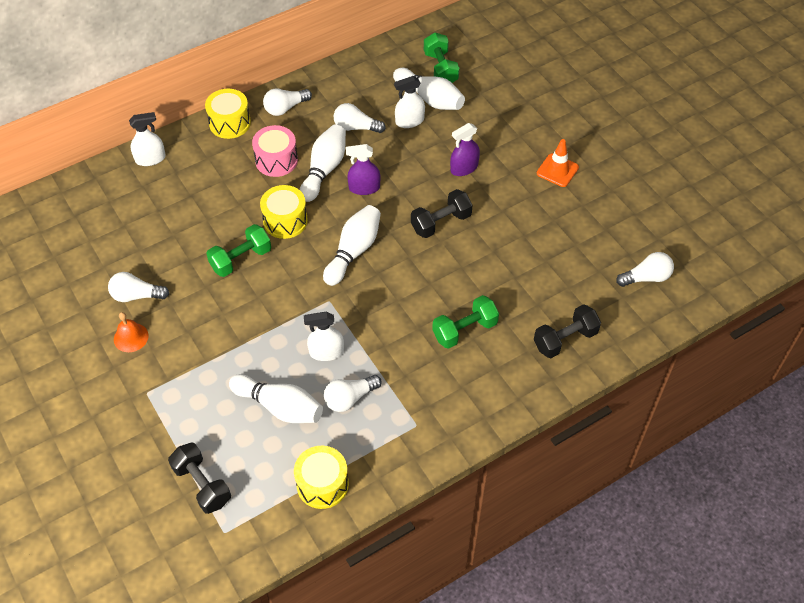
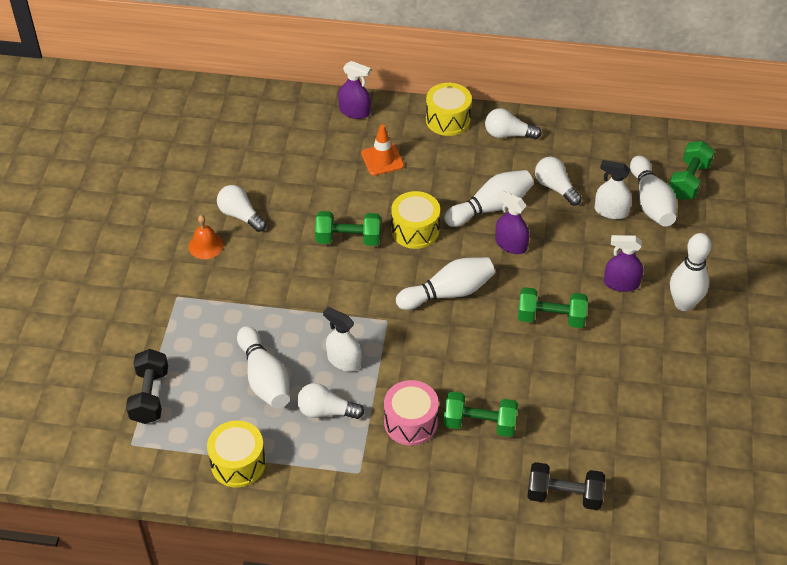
camera: 40 degrees right, 5 degrees down
white spray bottle [129,112,166,166] -> purple spray bottle [338,61,371,119]
pink drum [252,125,298,177] -> pink drum moved to [384,380,439,446]
black dumbbell [411,189,472,238] -> green dumbbell [518,287,588,328]
orange traffic cone [537,139,579,187] -> orange traffic cone moved to [361,124,404,175]
white light bulb [616,252,674,287] -> none
none -> white bowling pin [670,233,712,311]

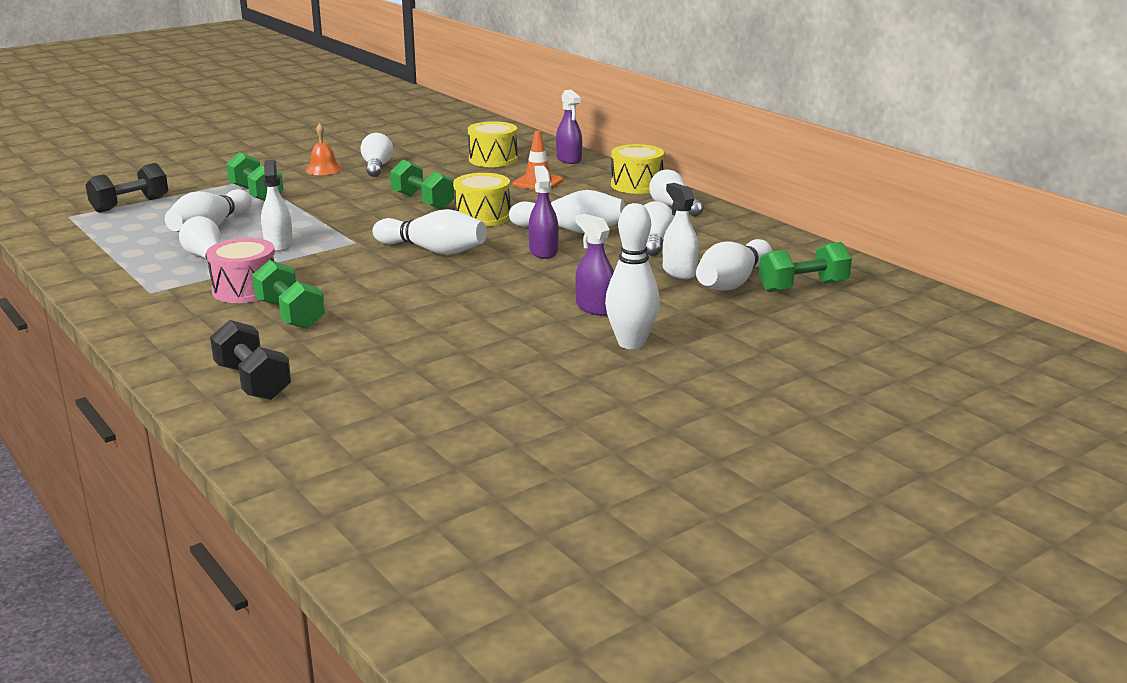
camera: 45 degrees right, 25 degrees down
yellow drum [207,421,266,488] -> yellow drum moved to [468,121,518,167]
green dumbbell [518,287,588,328] -> green dumbbell moved to [226,152,284,201]

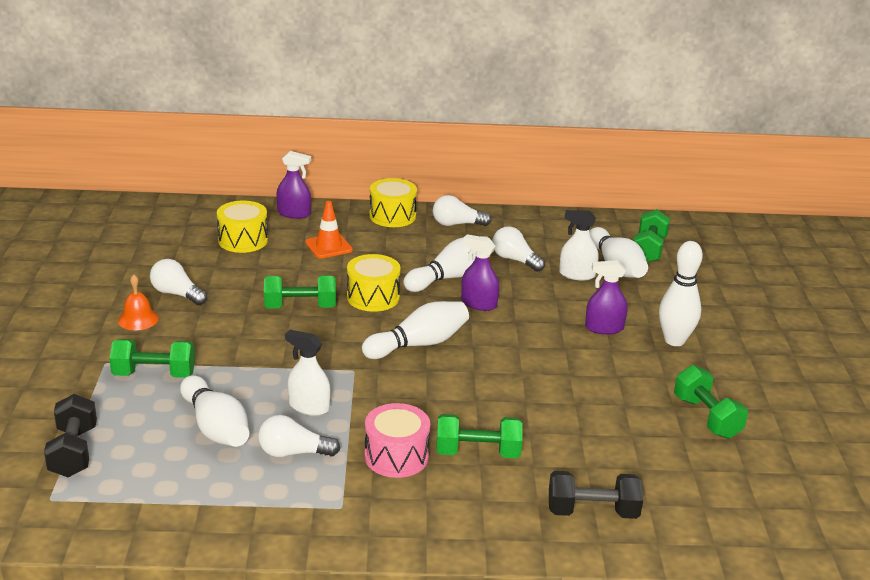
camera: 55 degrees left, 5 degrees up
none -> green dumbbell [674,365,748,439]

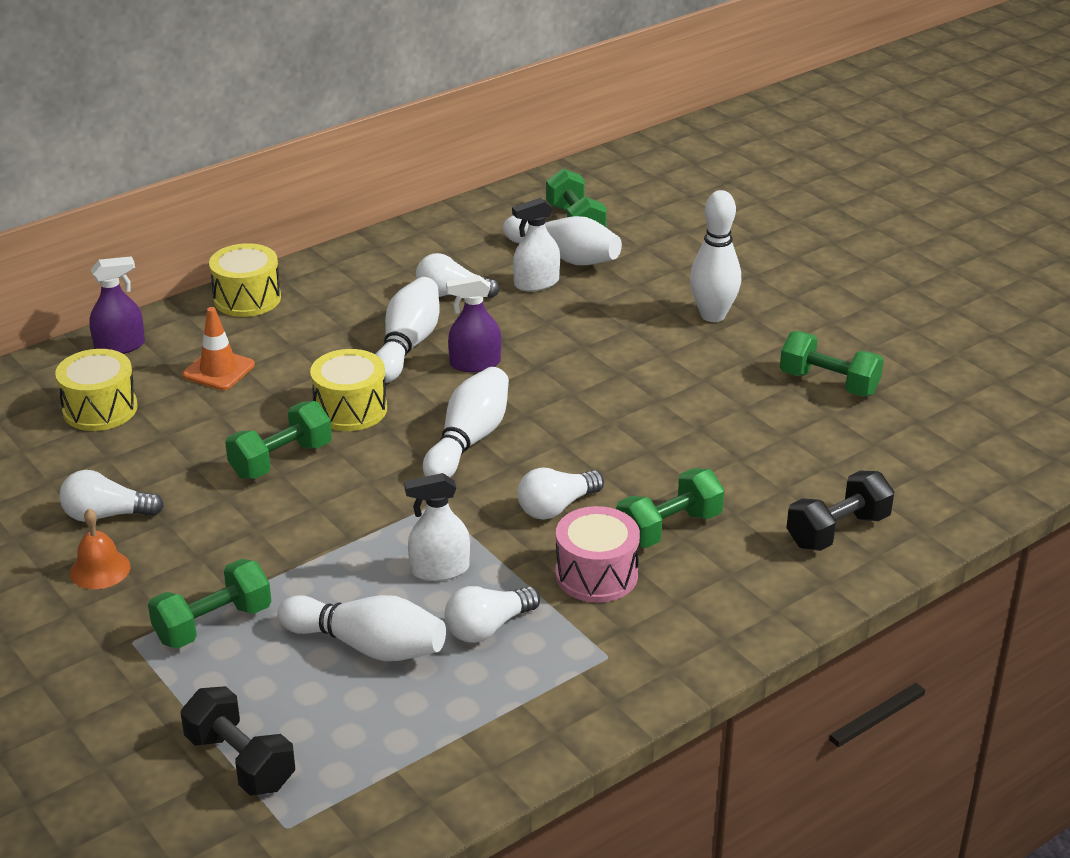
camera: 35 degrees left, 5 degrees up
white light bulb [433,195,492,226] -> white light bulb moved to [518,468,604,519]
purple spray bottle [585,260,627,334] -> none

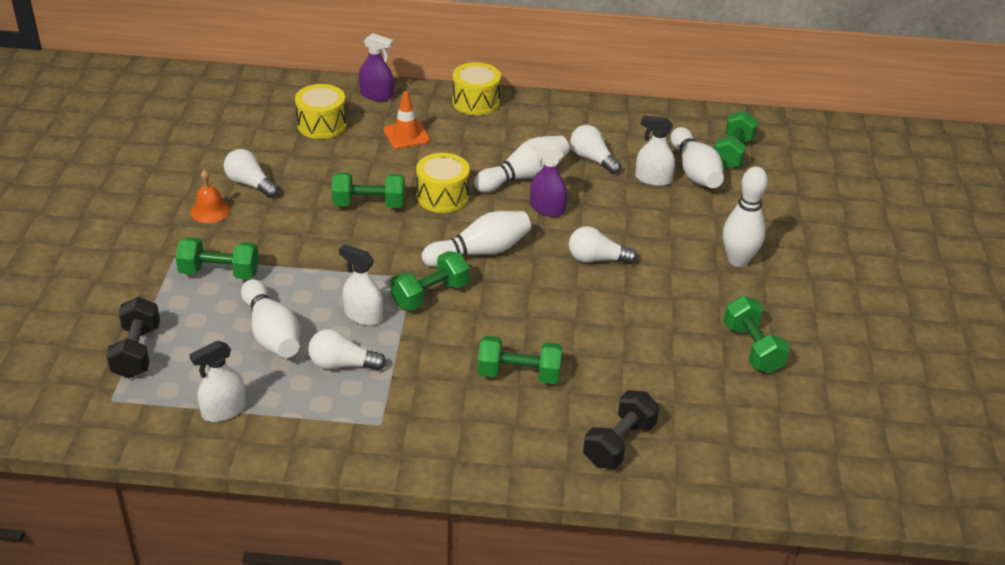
camera: 40 degrees right, 5 degrees up
white light bulb [518,468,604,519] -> white light bulb moved to [569,226,638,264]
pink drum [555,506,640,603] -> none
black dumbbell [786,470,894,551] -> black dumbbell turned 60 degrees counterclockwise [583,390,659,469]
none -> white spray bottle [189,340,246,422]
none -> green dumbbell [390,251,470,311]

